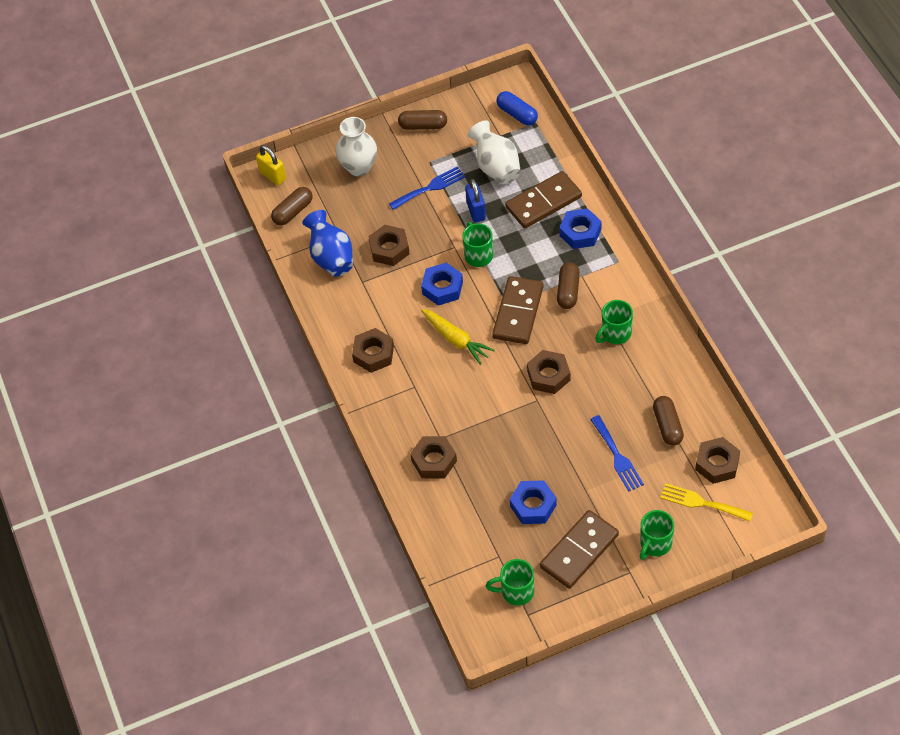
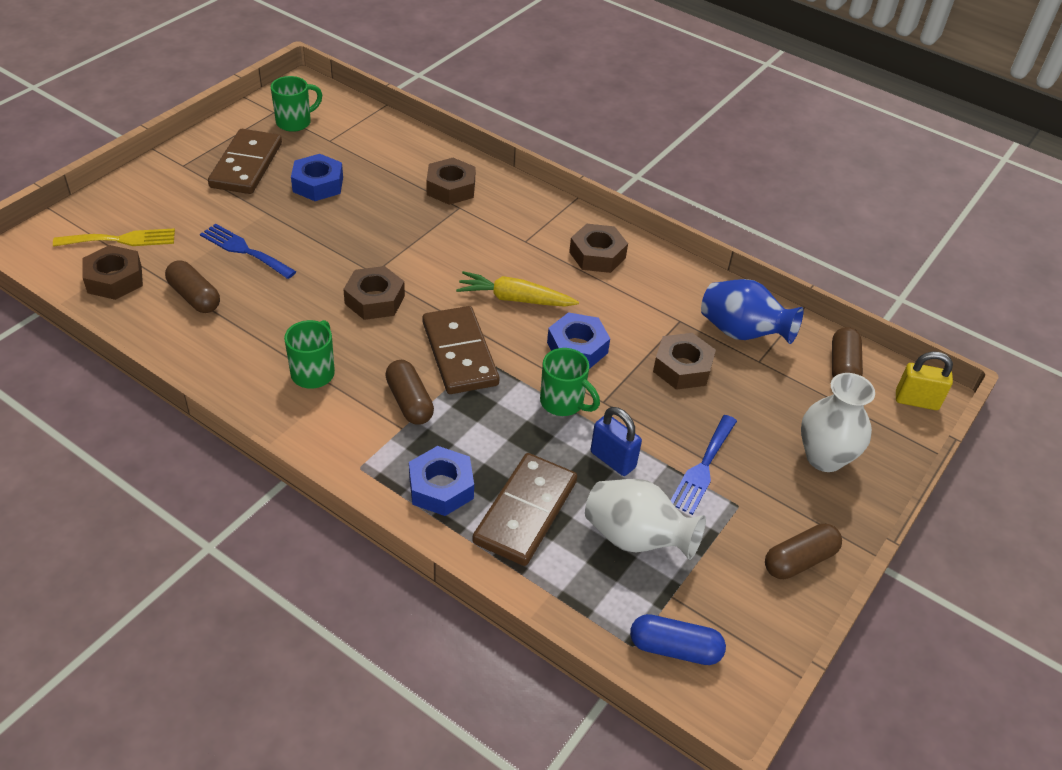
camera: 140 degrees right, 10 degrees down
green mug [640,510,674,560] -> none

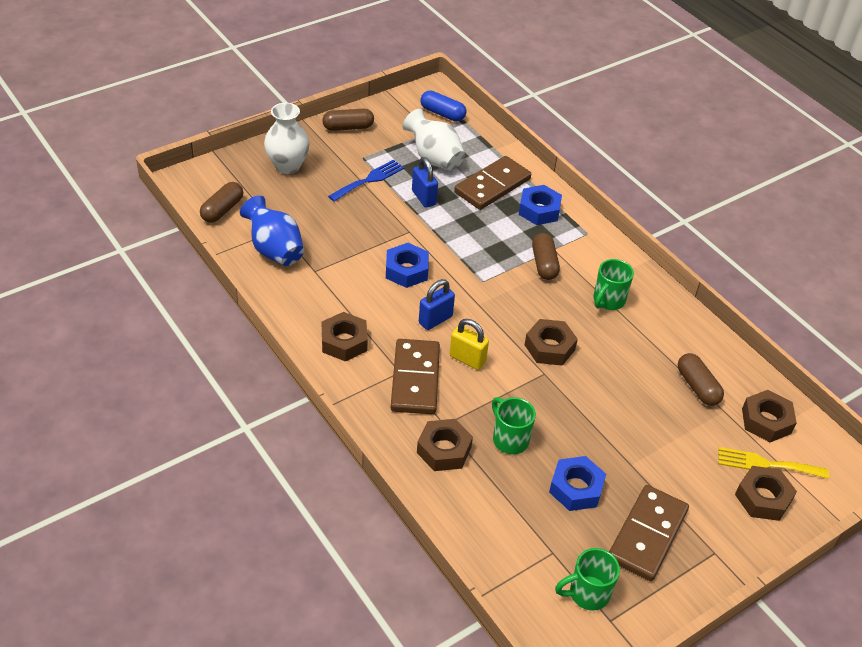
camera: 160 degrees left, 0 degrees up
blue fork [200,223,297,279] -> none
brown domino [423,306,500,394] -> brown domino moved to [391,339,440,414]
yellow carrot [456,271,579,307] -> blue padlock [419,279,455,330]
green mug [540,348,600,416] -> green mug moved to [492,397,536,454]
brown nut [653,333,716,390] -> brown nut moved to [735,466,797,521]
yellow padlock [896,351,953,410] -> yellow padlock moved to [449,319,489,370]

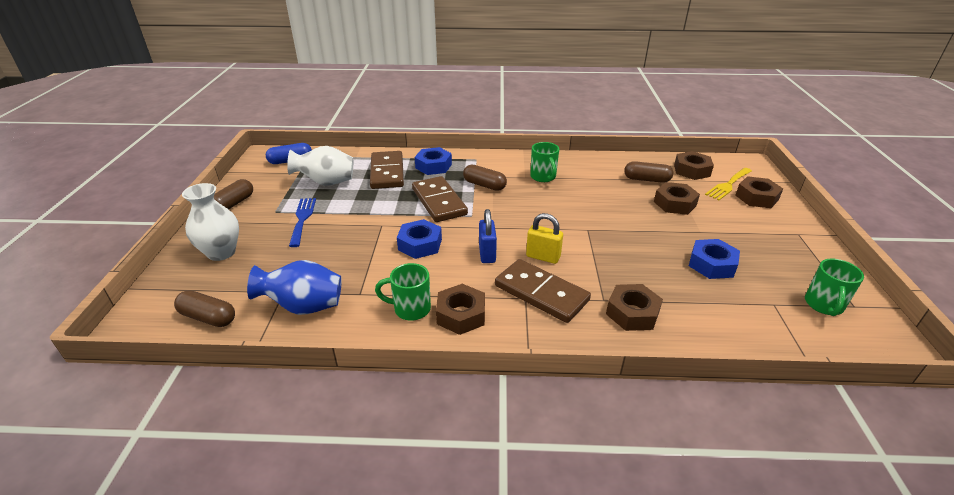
camera: 50 degrees left, 10 degrees down
brown capsule [200,182,243,223] -> brown capsule turned 45 degrees counterclockwise [174,290,235,327]
blue padlock [412,157,438,208] -> none
yellow padlock [449,319,489,370] -> yellow padlock turned 45 degrees clockwise [526,213,563,264]
green mug [492,397,536,454] -> green mug moved to [375,263,431,321]
brown nut [525,319,578,365] -> brown nut moved to [654,182,700,215]
brown domino [609,485,689,581] -> brown domino moved to [412,176,468,222]

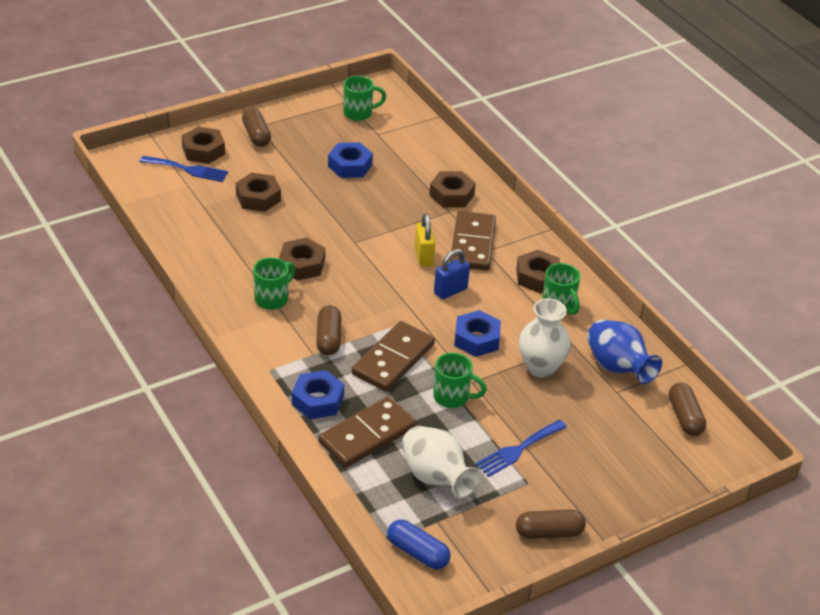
camera: 125 degrees left, 5 degrees up
white vase [182,183,239,261] -> white vase moved to [519,298,571,378]
brown capsule [624,161,673,183] -> brown capsule moved to [242,108,271,147]
brown nut [674,151,714,180] -> brown nut moved to [279,238,325,281]
yellow fork [705,168,752,200] -> blue fork [140,156,228,182]
none -> green mug [433,353,487,408]

